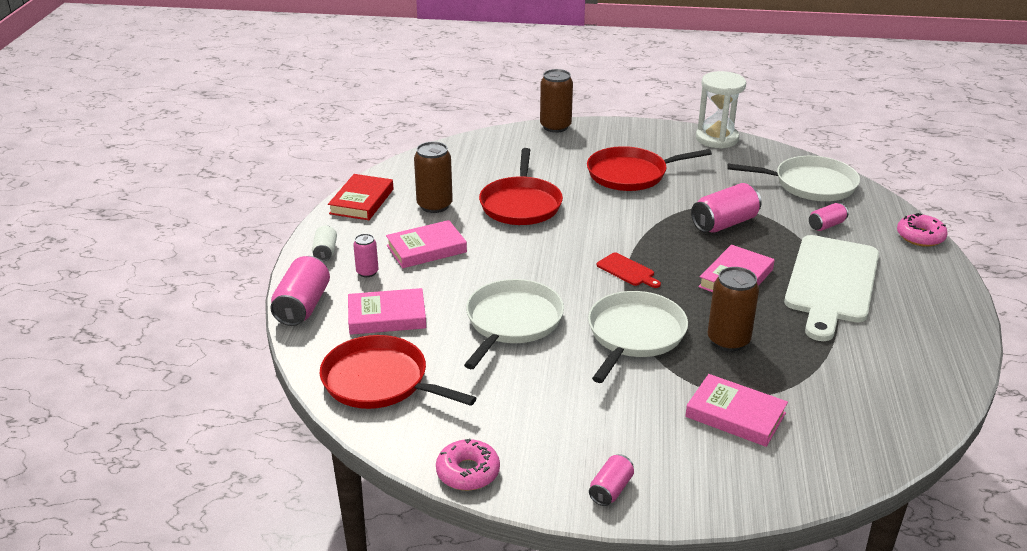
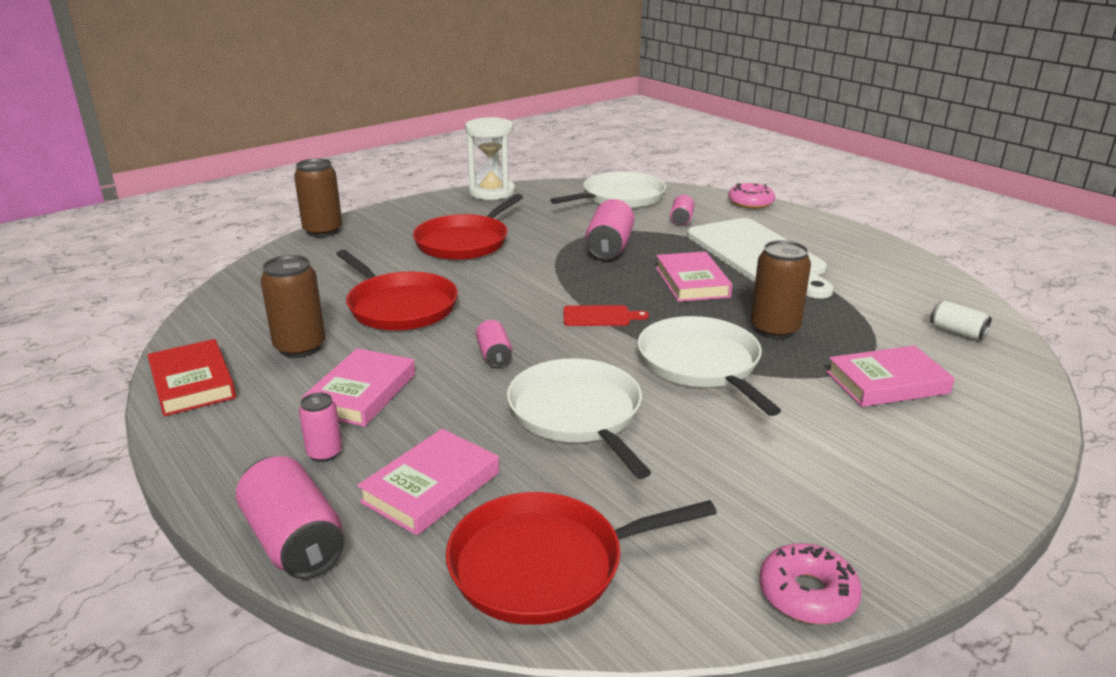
camera: 45 degrees left, 5 degrees down
white can [312,225,337,261] -> white can moved to [930,301,991,340]
pink can [589,454,634,506] -> pink can moved to [476,320,512,367]

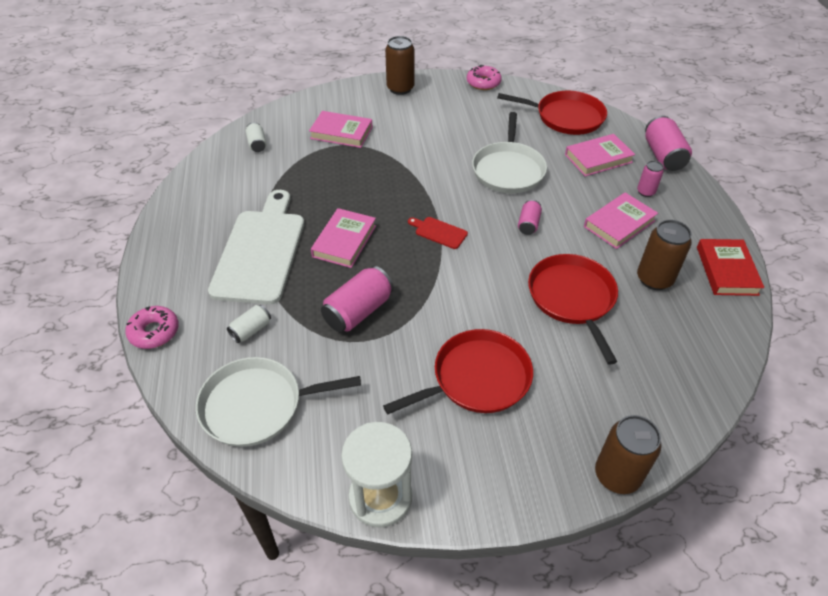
camera: 150 degrees left, 20 degrees up
white pan [638,316,781,416] -> none
pink can [670,195,695,225] -> white can [227,305,271,343]
brown can [751,240,811,340] -> brown can moved to [385,36,414,95]

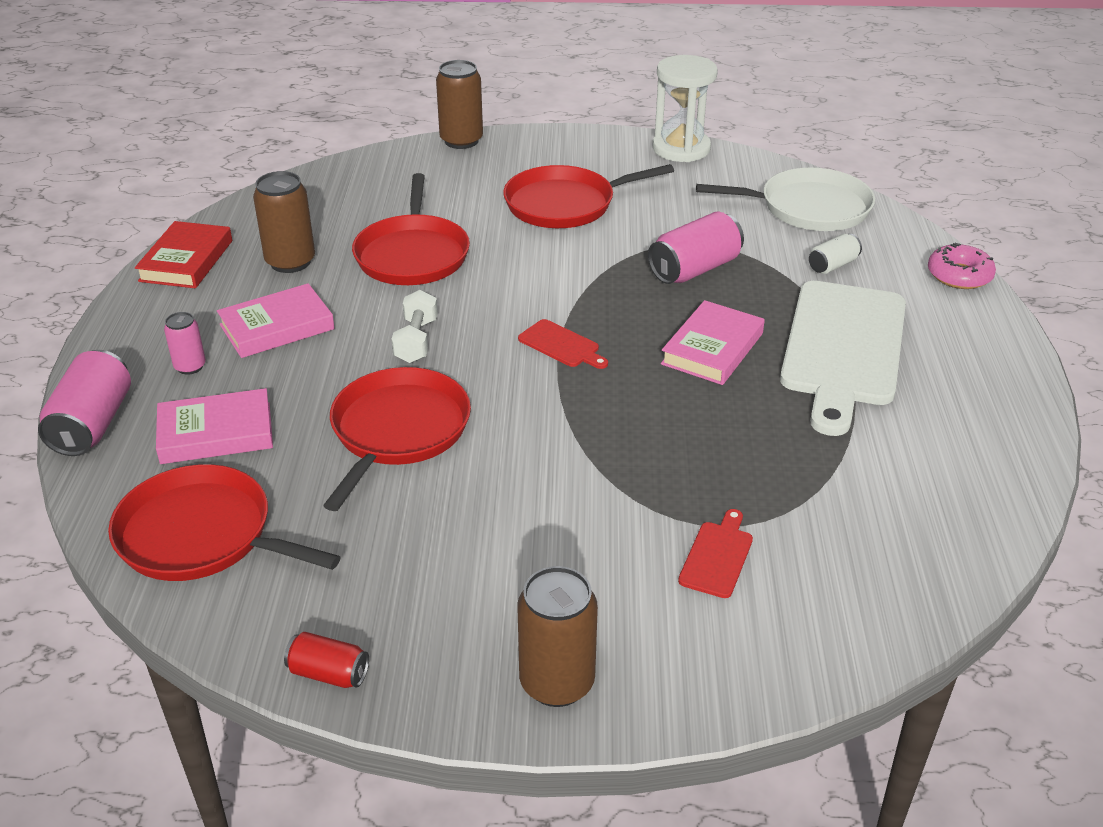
camera: 170 degrees left, 10 degrees down
white can [246,122,267,152] -> none
pink book [309,111,372,148] -> red cutting board [678,509,753,598]
pink donut [467,65,502,90] -> red can [284,632,369,688]
white pan [472,112,547,193] -> red pan [323,367,471,511]
pink can [518,200,542,235] -> white dumbbell [391,290,438,363]

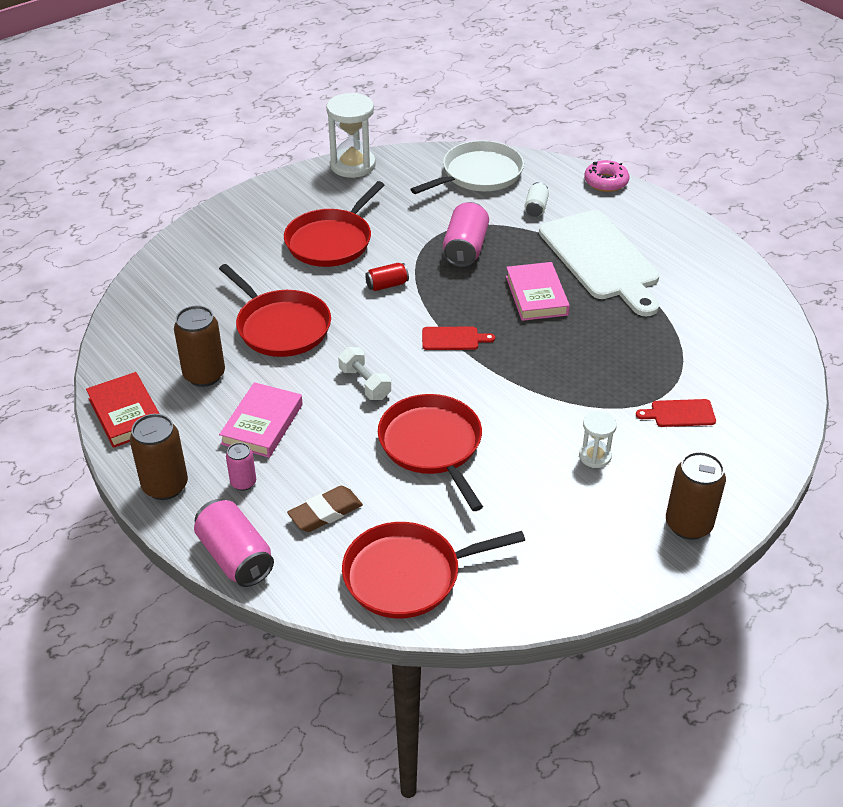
camera: 40 degrees left, 5 degrees up
pink book [156,388,273,464] -> brown eraser [287,486,363,532]
red can [284,632,369,688] -> red can moved to [365,263,409,291]
brown can [436,60,483,149] -> brown can moved to [130,414,188,500]
red cutting board [678,509,753,598] -> red cutting board turned 75 degrees counterclockwise [636,399,716,427]
none -> white hourglass [579,411,617,468]

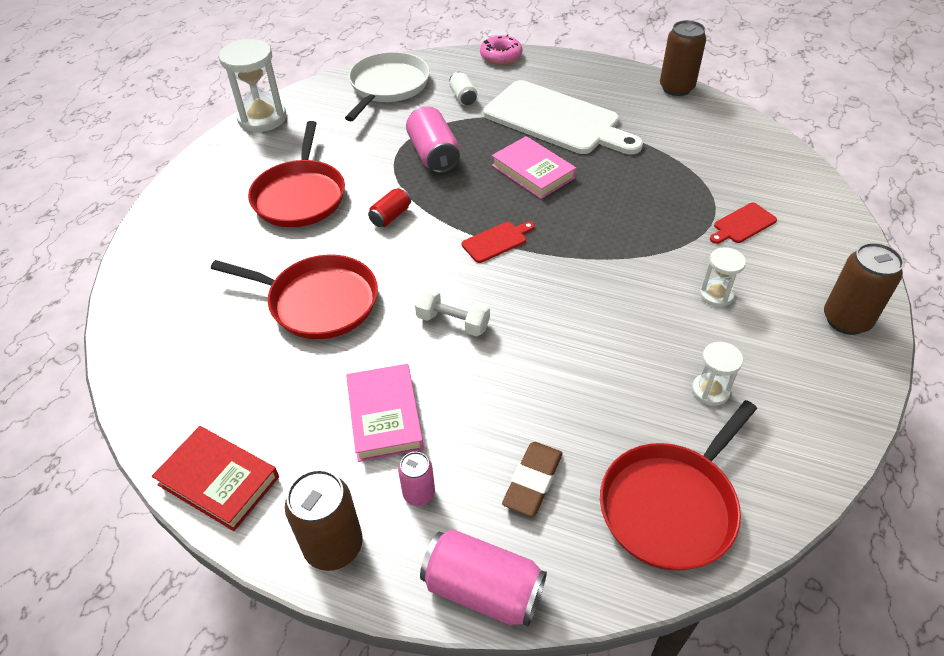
camera: 30 degrees left, 5 degrees up
brown can [174,305,225,387] -> brown can moved to [660,20,706,96]
red pan [378,394,483,511] -> none
none -> white hourglass [692,342,743,406]

